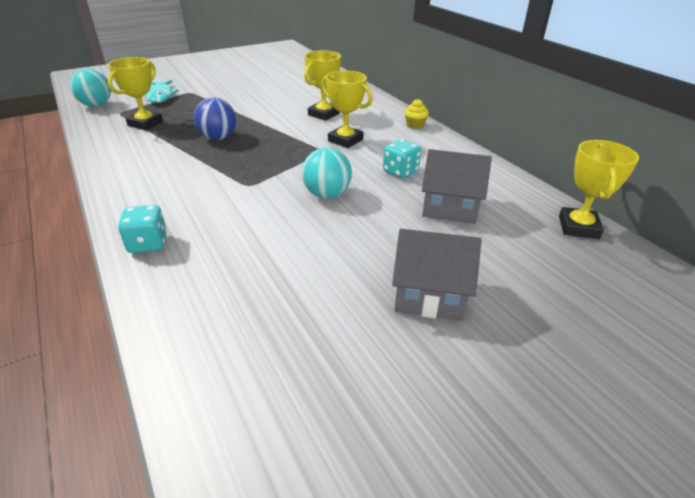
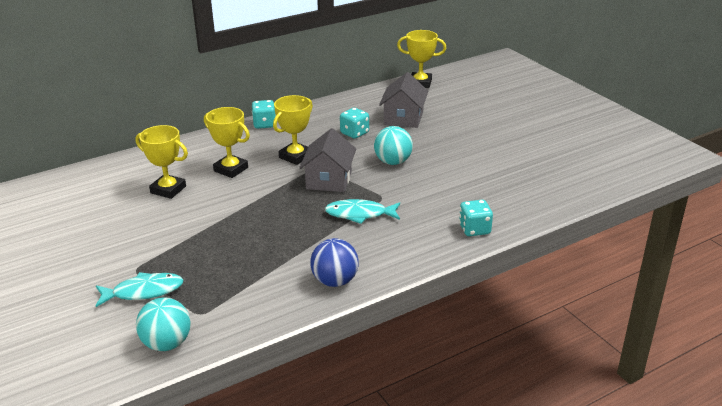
camera: 90 degrees left, 5 degrees down
yellow trophy [108,57,163,130] -> yellow trophy moved to [136,125,188,199]
blue ball [194,98,237,140] -> blue ball moved to [310,238,359,287]
grey house [392,229,481,321] -> grey house moved to [299,128,356,192]
yellow cupcake [404,99,429,129] -> turquoise dice [252,100,276,129]
none -> turquoise fish [325,199,400,224]

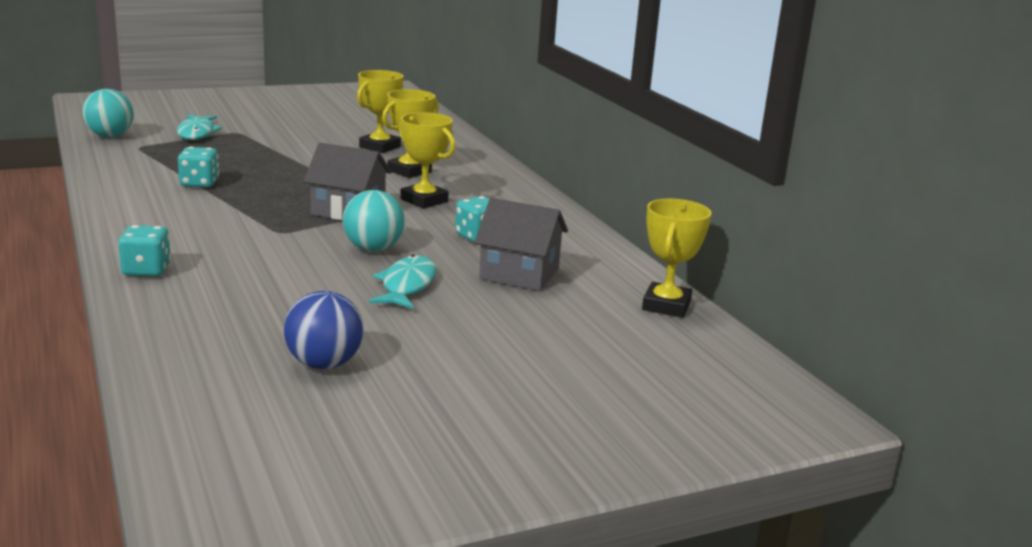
camera: 95 degrees right, 10 degrees down
turquoise dice [252,100,276,129] -> turquoise dice moved to [178,146,219,187]
blue ball [310,238,359,287] -> blue ball moved to [284,291,363,369]
turquoise fish [325,199,400,224] -> turquoise fish moved to [369,255,436,309]

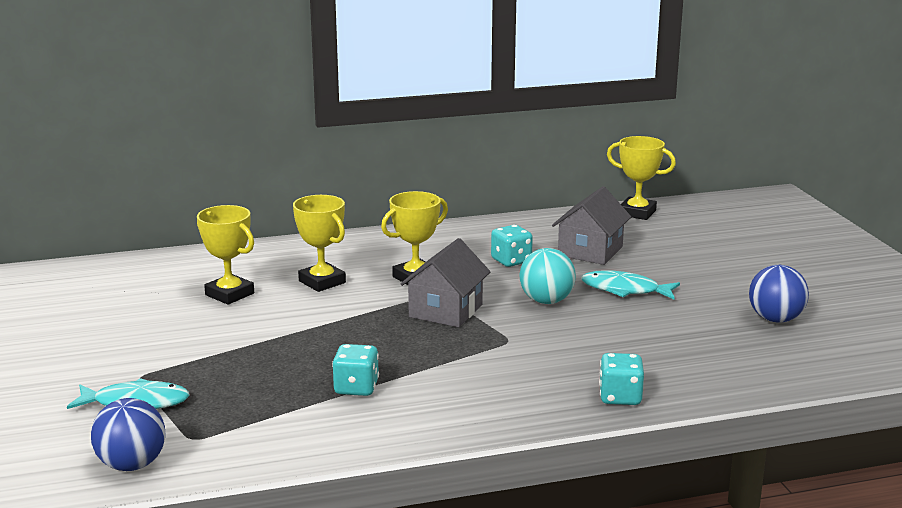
camera: 80 degrees left, 0 degrees up
turquoise ball [82,89,134,137] -> blue ball [91,398,166,471]

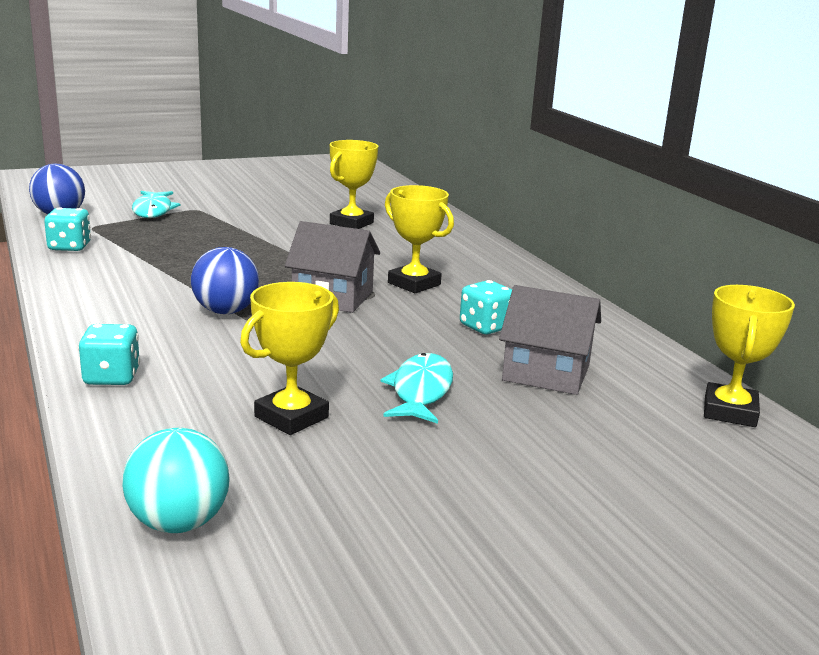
camera: 80 degrees right, 0 degrees up
yellow trophy [293,195,346,292] -> yellow trophy moved to [240,282,339,435]
turquoise dice [332,344,379,396] -> turquoise dice moved to [44,207,91,251]
turquoise ball [520,248,576,304] -> turquoise ball moved to [122,428,230,533]
blue ball [749,265,809,323] -> blue ball moved to [191,247,259,314]

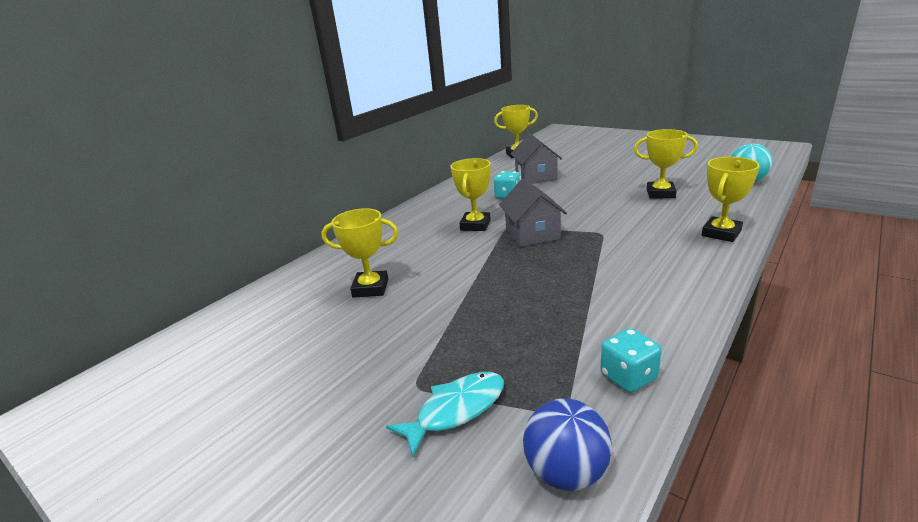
camera: 115 degrees left, 5 degrees up
turquoise dice [78,324,140,385] -> yellow trophy [702,157,760,242]
blue ball [191,247,259,314] -> none
turquoise fish [381,353,453,424] -> none

